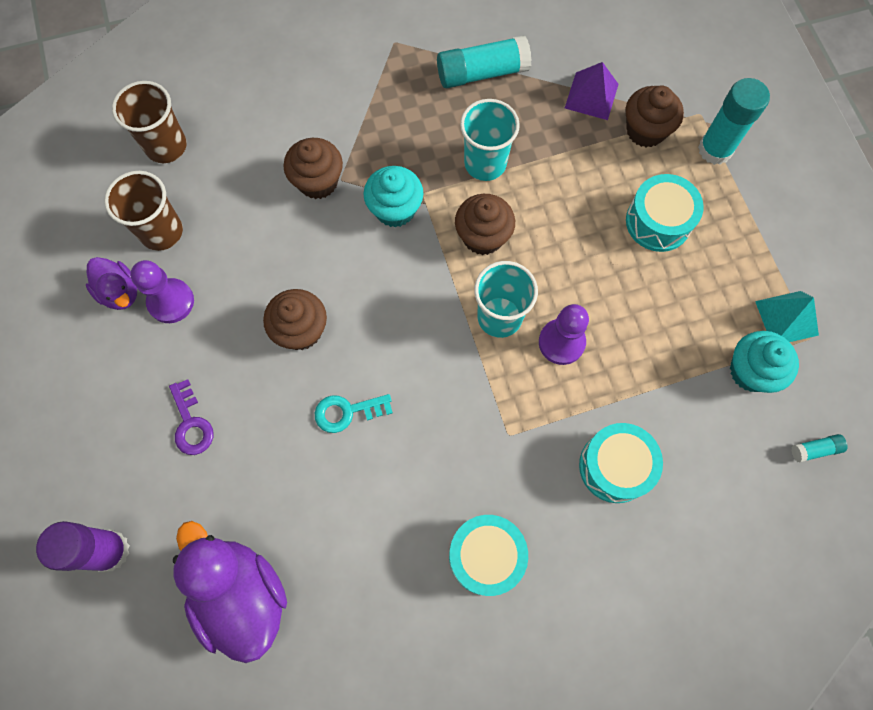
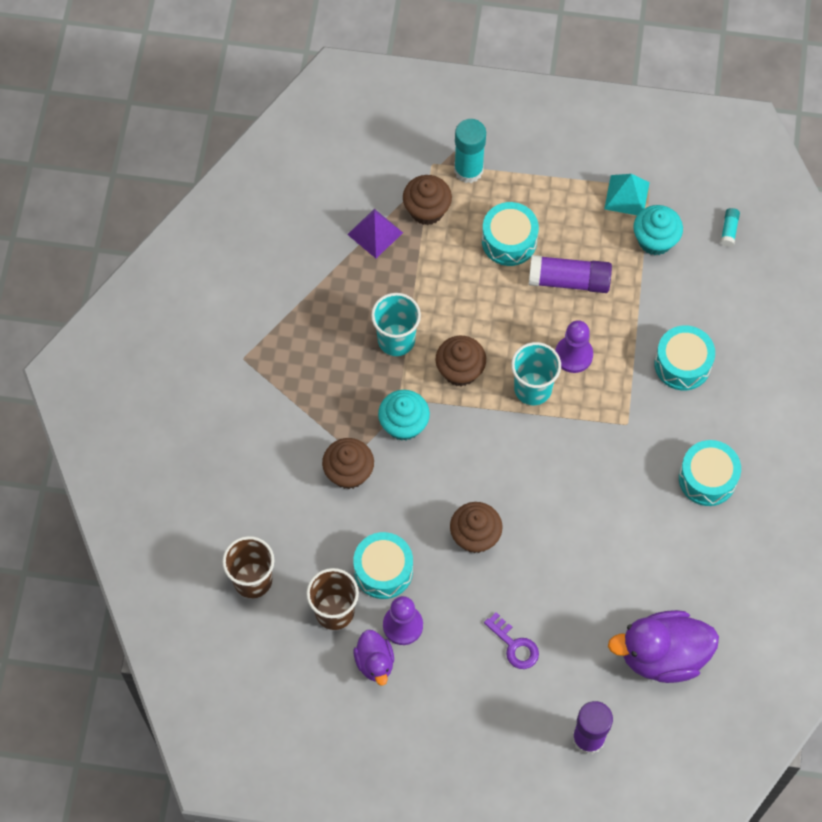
camera: 65 degrees left, 5 degrees down
purple duck [86,257,137,310] -> purple duck turned 90 degrees clockwise [354,630,394,686]
purple key [169,379,214,455] -> purple key turned 45 degrees clockwise [484,612,539,669]
turquoise key [315,394,393,433] -> none
turquoise glue stick [437,35,532,88] -> none
none -> turquoise drum [353,532,413,599]
none -> purple glue stick [529,255,612,293]

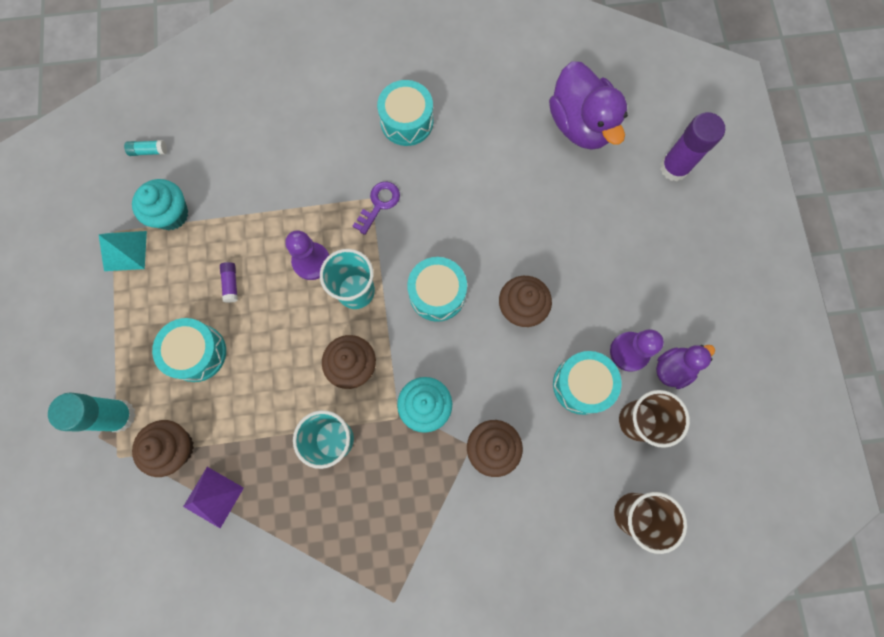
camera: 105 degrees left, 10 degrees up
purple key [484,612,539,669] -> purple key moved to [353,182,400,235]
purple glue stick [529,255,612,293] -> purple glue stick [220,262,238,303], size x0.47
turquoise drum [654,325,715,390] -> turquoise drum moved to [407,257,467,322]

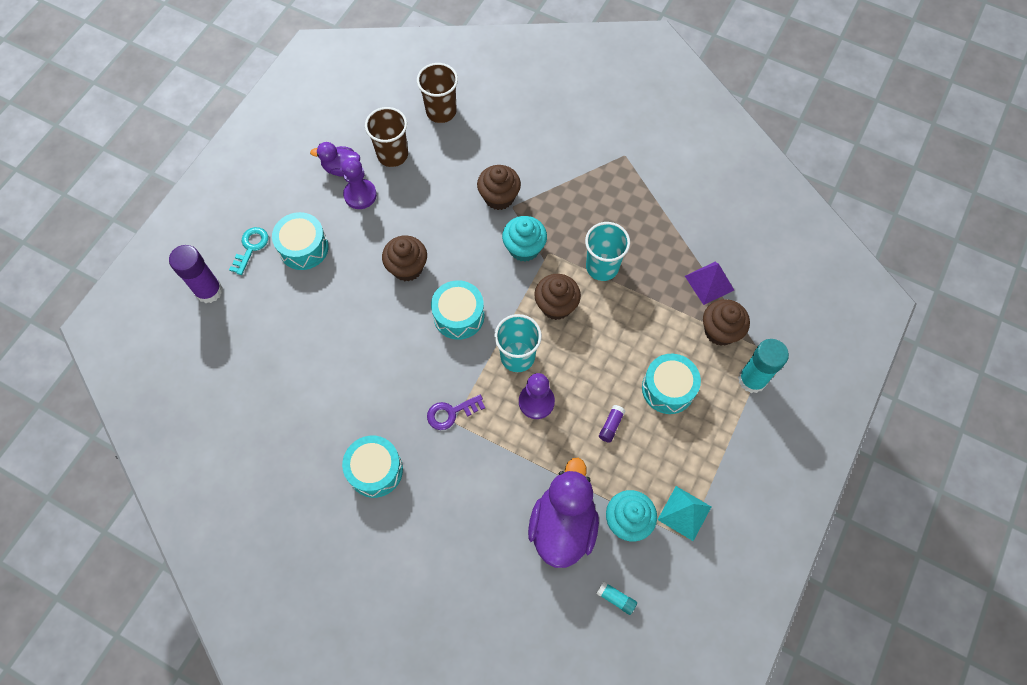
camera: 145 degrees left, 10 degrees down
purple duck [549,61,628,150] -> purple duck moved to [528,458,599,568]
turquoise drum [553,351,622,415] -> turquoise drum moved to [272,212,329,270]
none -> turquoise key [229,227,268,275]

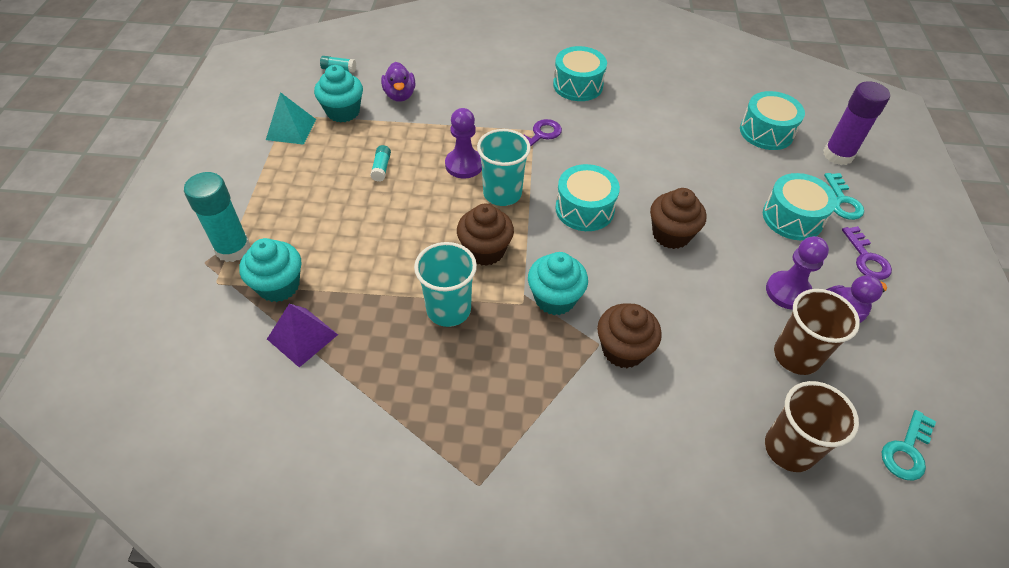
camera: 155 degrees right, 15 degrees down
purple duck [528,458,599,568] -> purple duck [381,62,415,102], size x0.55
purple glue stick [599,405,625,443] -> turquoise glue stick [370,145,391,182]
turquoise drum [642,354,701,414] -> turquoise drum moved to [740,91,805,150]
brown cupcake [703,299,750,346] -> turquoise cupcake [239,238,301,302]
none -> purple key [842,226,892,280]
none -> turquoise key [882,410,936,481]

